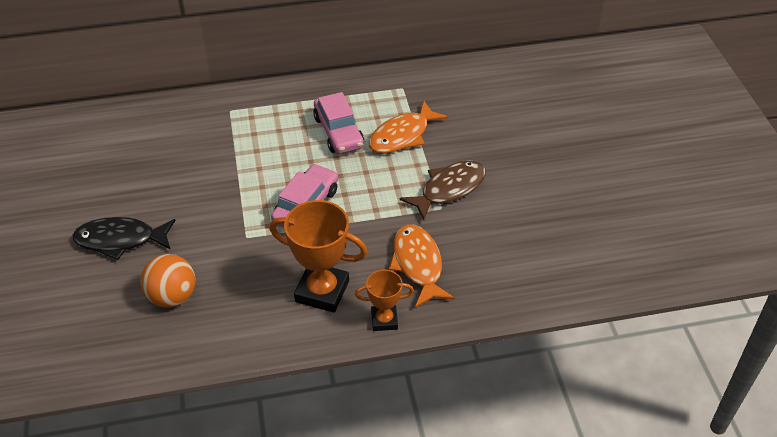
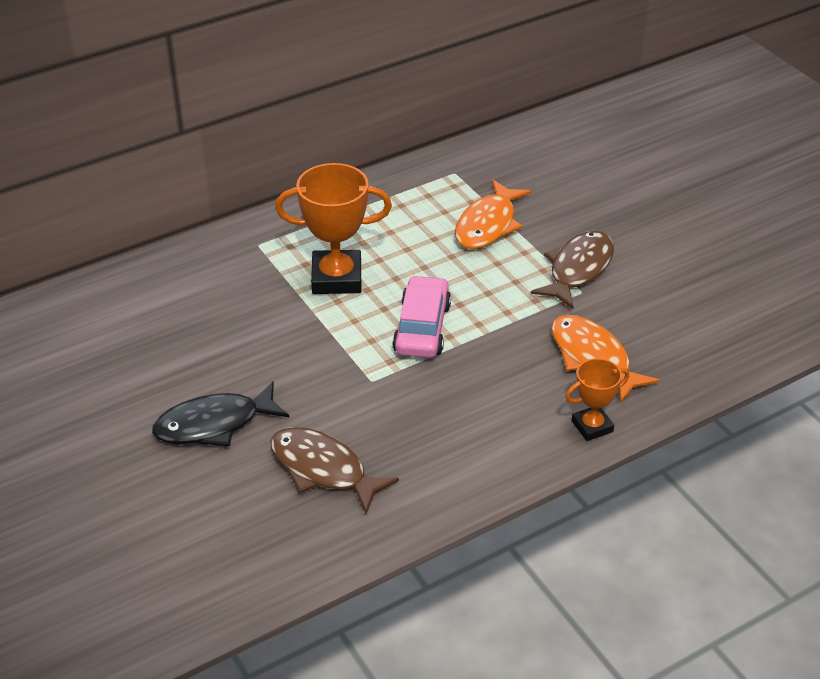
camera: 20 degrees left, 5 degrees down
orange ball [141,254,195,308] -> brown fish [270,427,399,514]
orange trophy [270,200,368,313] -> orange trophy moved to [275,163,392,294]
pink car [313,92,364,154] -> none

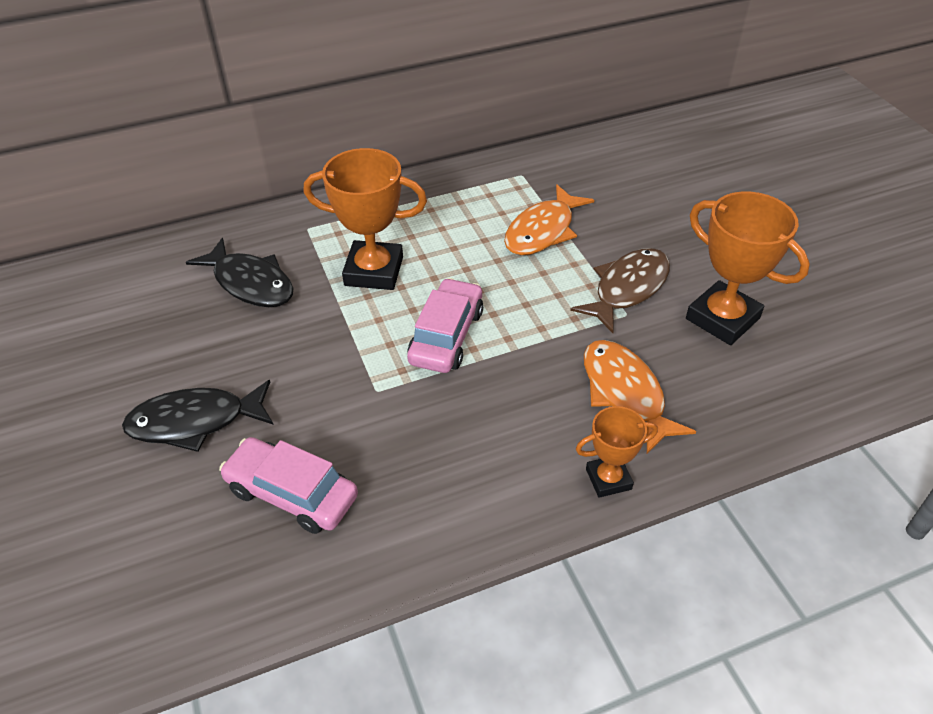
camera: 10 degrees right, 5 degrees up
brown fish [270,427,399,514] -> pink car [219,437,358,534]
none -> black fish [186,238,293,307]
none -> orange trophy [686,192,810,345]

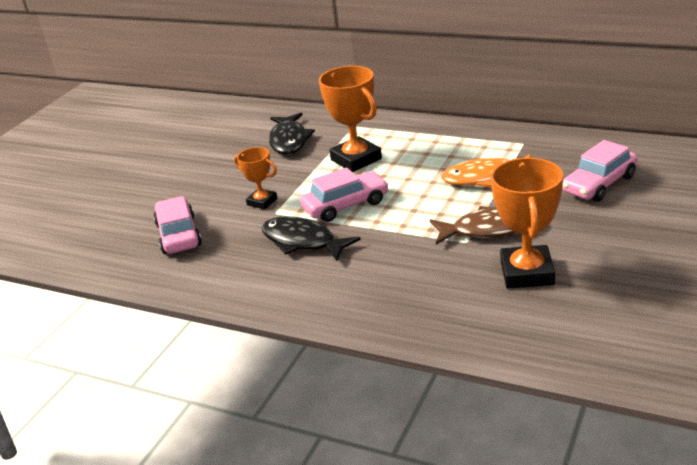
camera: 50 degrees right, 15 degrees down
black fish [122,380,274,452] -> black fish moved to [262,216,361,261]
orange trophy [576,406,658,498] -> orange trophy moved to [234,147,277,209]
orange fish [584,340,696,454] -> none
none -> pink car [562,140,637,202]

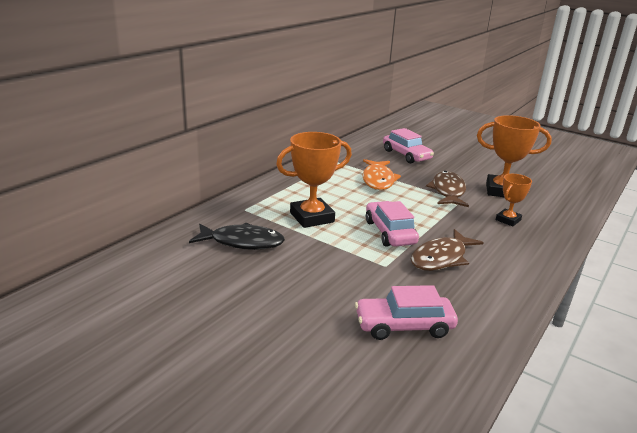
camera: 85 degrees left, 5 degrees down
orange trophy [234,147,277,209] -> orange trophy moved to [496,174,532,226]
black fish [262,216,361,261] -> brown fish [411,229,484,271]

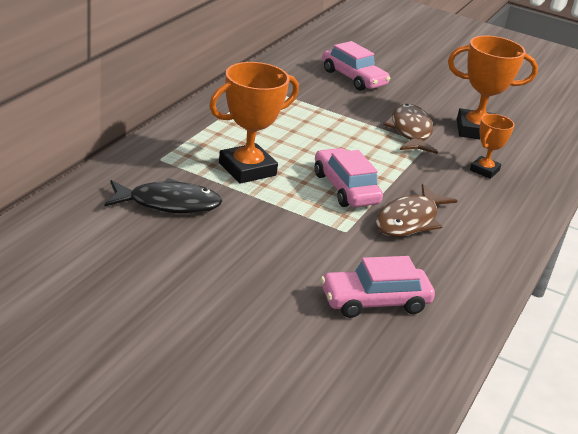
camera: 10 degrees left, 5 degrees up
orange fish [362,159,401,190] -> none

